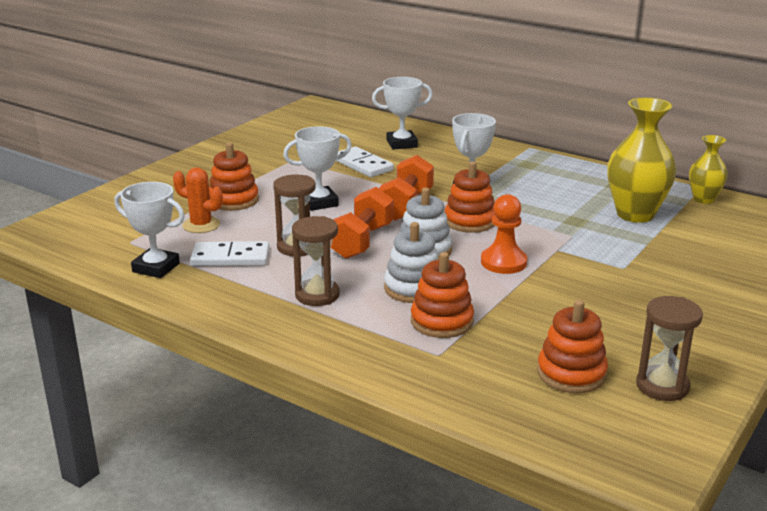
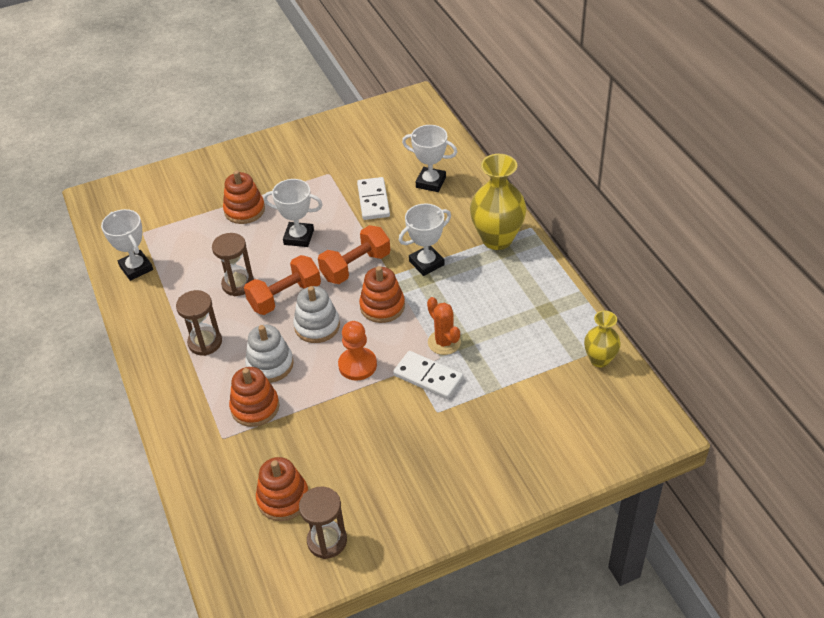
camera: 35 degrees right, 20 degrees up
orange cactus [173,168,223,233] -> orange cactus moved to [427,297,461,355]
white domino [190,241,270,266] -> white domino moved to [393,351,463,399]
yellow vase [607,98,677,223] -> yellow vase moved to [470,154,527,250]

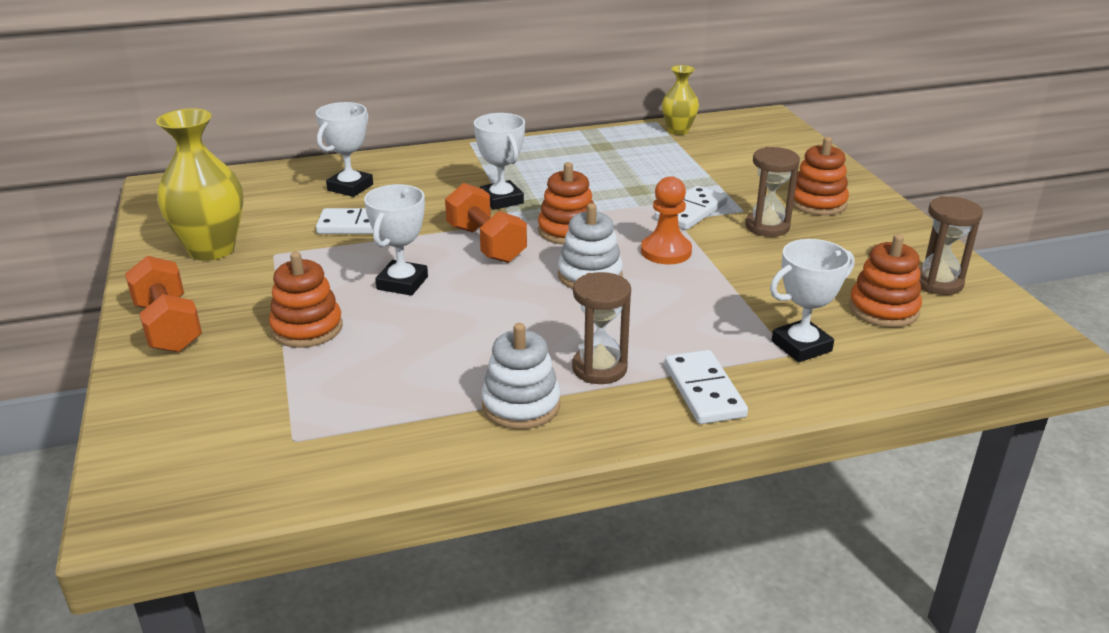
camera: 85 degrees left, 15 degrees down
white trophy [101,209,153,281] -> white trophy moved to [770,239,855,362]
brown hourglass [212,233,254,296] -> brown hourglass moved to [745,147,800,237]
orange stacking toy [229,367,279,427] -> orange stacking toy moved to [793,137,849,216]
orange dumbbell [244,255,321,315] -> orange dumbbell moved to [125,256,202,353]
white stacking toy [245,325,294,383] -> white stacking toy moved to [481,323,561,429]
orange cactus [427,297,461,355] -> none
yellow vase [470,154,527,250] -> yellow vase moved to [156,108,243,261]
none -> white domino [665,350,748,424]

